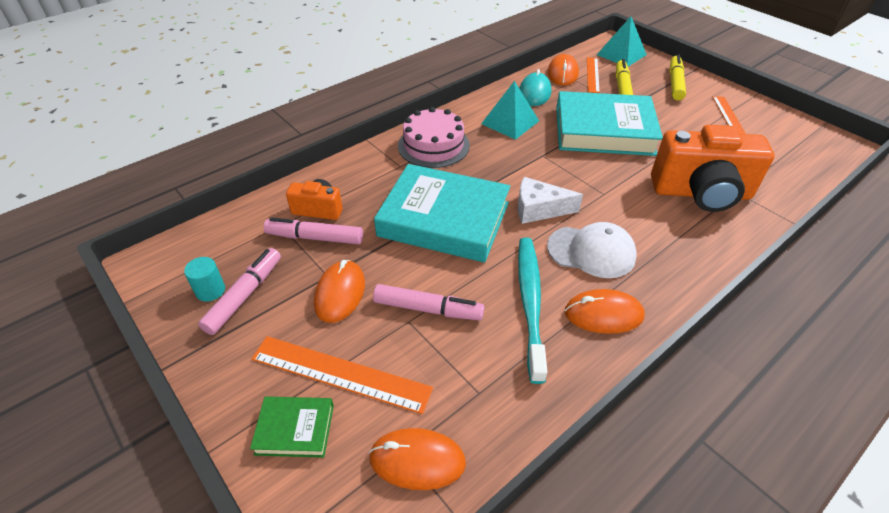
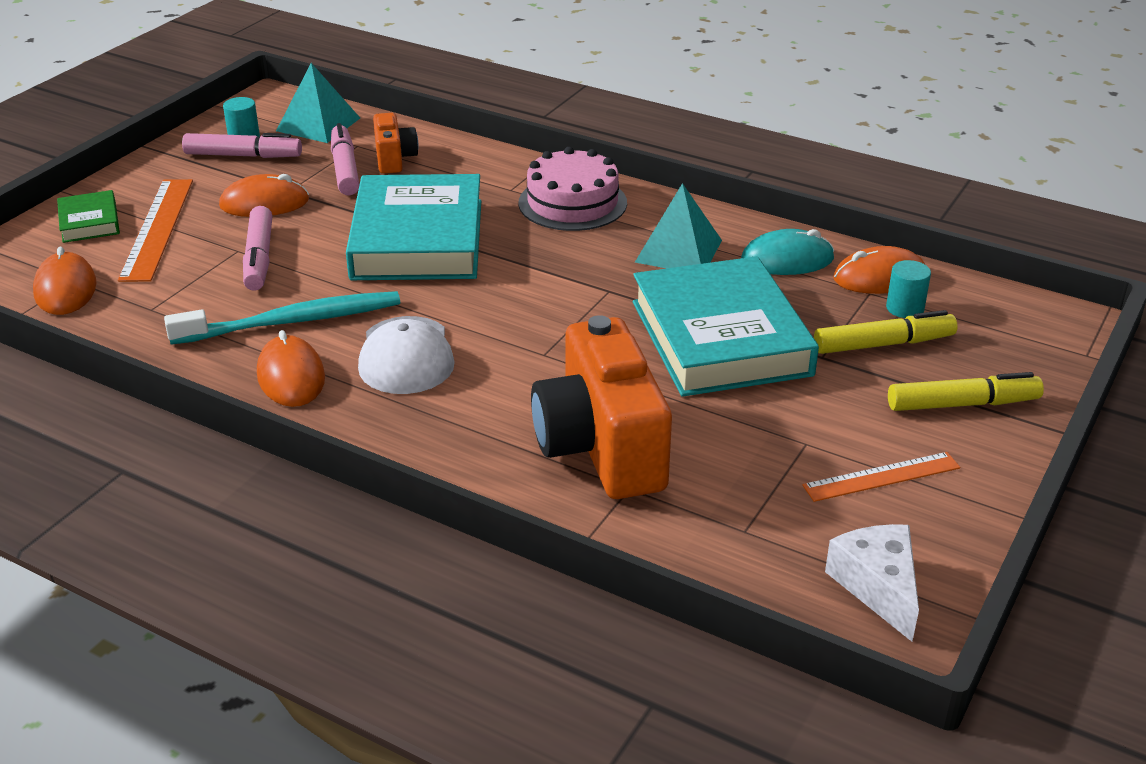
camera: 70 degrees right, 10 degrees down
white cheese [518,177,583,224] -> white cheese moved to [825,524,919,642]
orange ruler [587,57,600,93] -> turquoise cylinder [886,260,931,318]
turquoise pyramid [597,17,647,66] -> turquoise pyramid moved to [276,63,360,143]

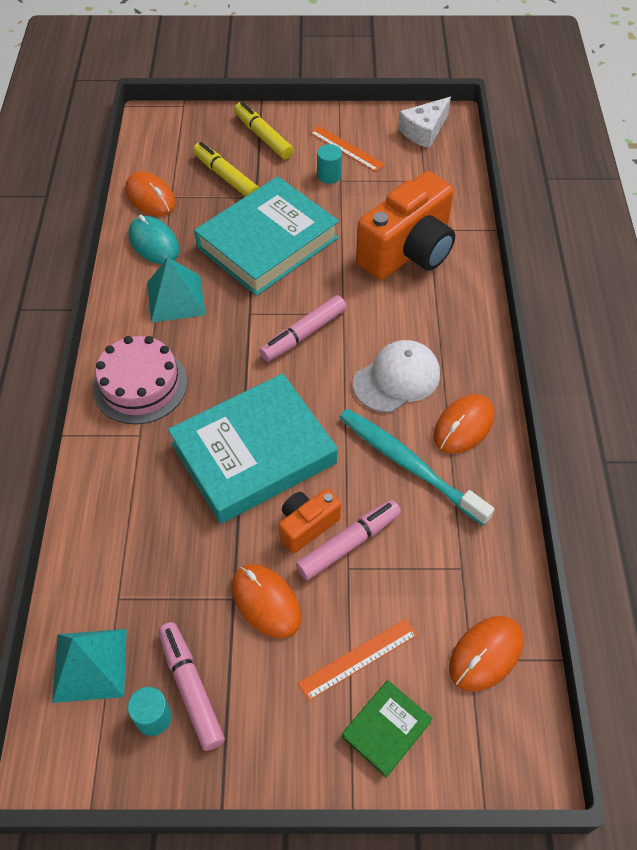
camera: 120 degrees left, 20 degrees up
orange ruler [118,179,193,282] -> orange ruler [298,619,417,701], size x0.65
pink marker [331,123,360,196] -> pink marker moved to [259,295,347,362]
orange camera [373,113,419,174] -> orange camera moved to [279,489,341,554]
turquoise cylinder [886,260,931,318] -> turquoise cylinder moved to [317,144,342,184]

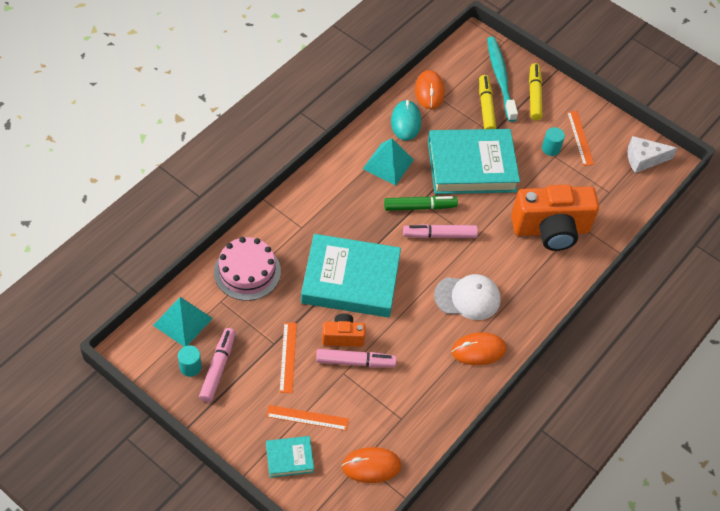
camera: 35 degrees right, 0 degrees up
pink cake [93,336,187,424] -> pink cake moved to [214,237,281,301]
orange mouse [232,564,301,638] -> orange ruler [279,322,297,393]
turquoise toothbrush [339,409,494,526] -> turquoise toothbrush moved to [487,37,518,122]
green book [342,680,433,778] -> turquoise book [266,436,314,478]
none -> green marker [384,196,458,211]

